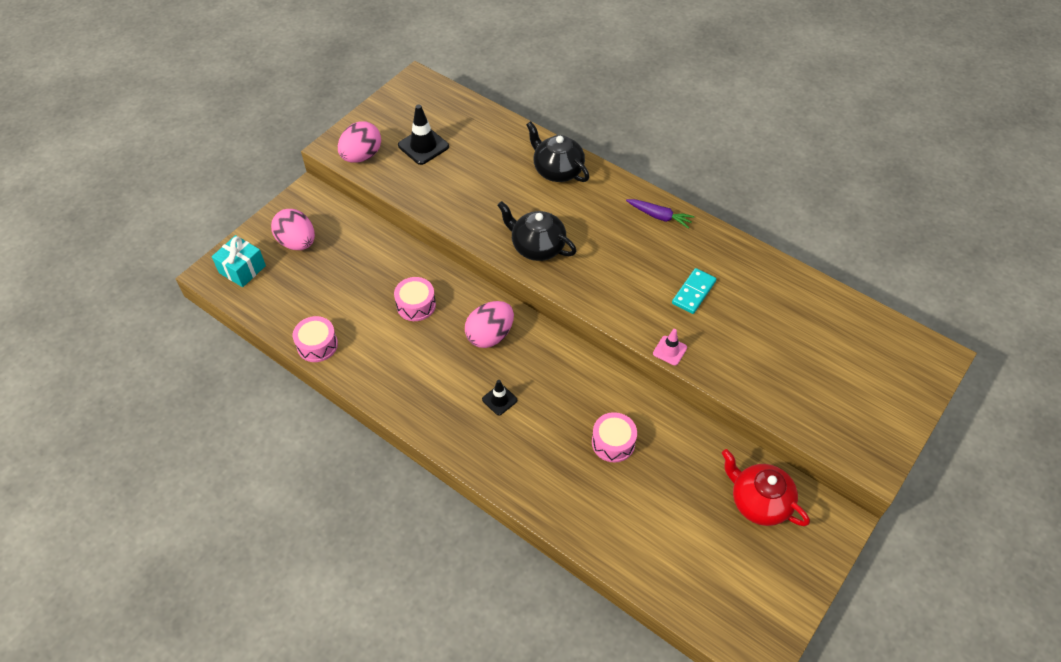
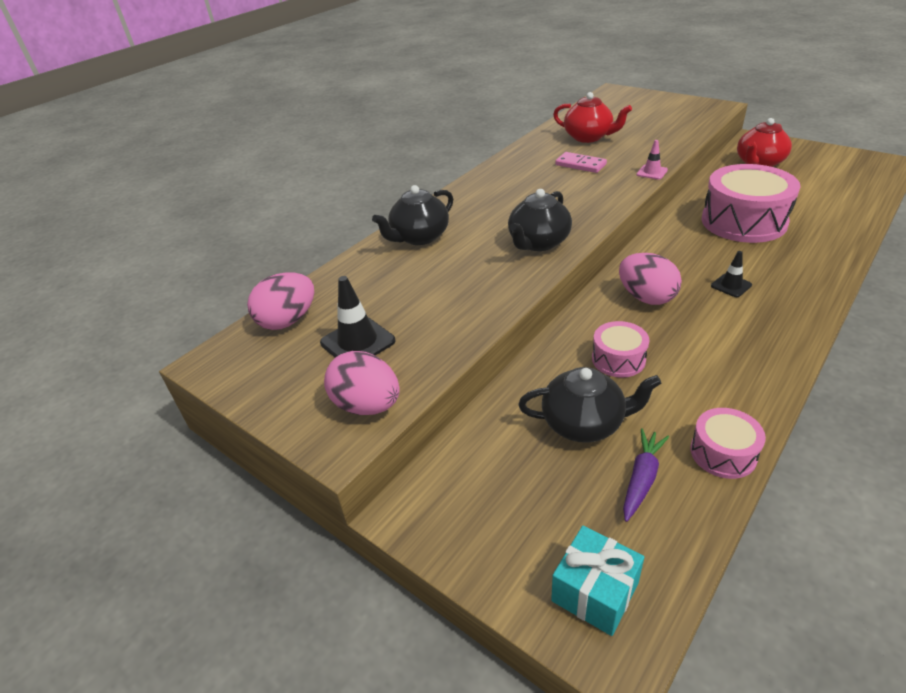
camera: 85 degrees left, 15 degrees down
pink egg [271,209,315,250] -> pink egg moved to [247,273,314,330]
pink drum [592,412,637,462] -> pink drum [702,164,801,243], size x1.97
purple carrot [626,199,695,229] -> purple carrot moved to [623,428,669,522]
turquoise domino [672,268,716,314] -> pink domino [555,152,607,173]
none -> black teapot [518,367,661,443]
none -> red teapot [553,92,632,143]

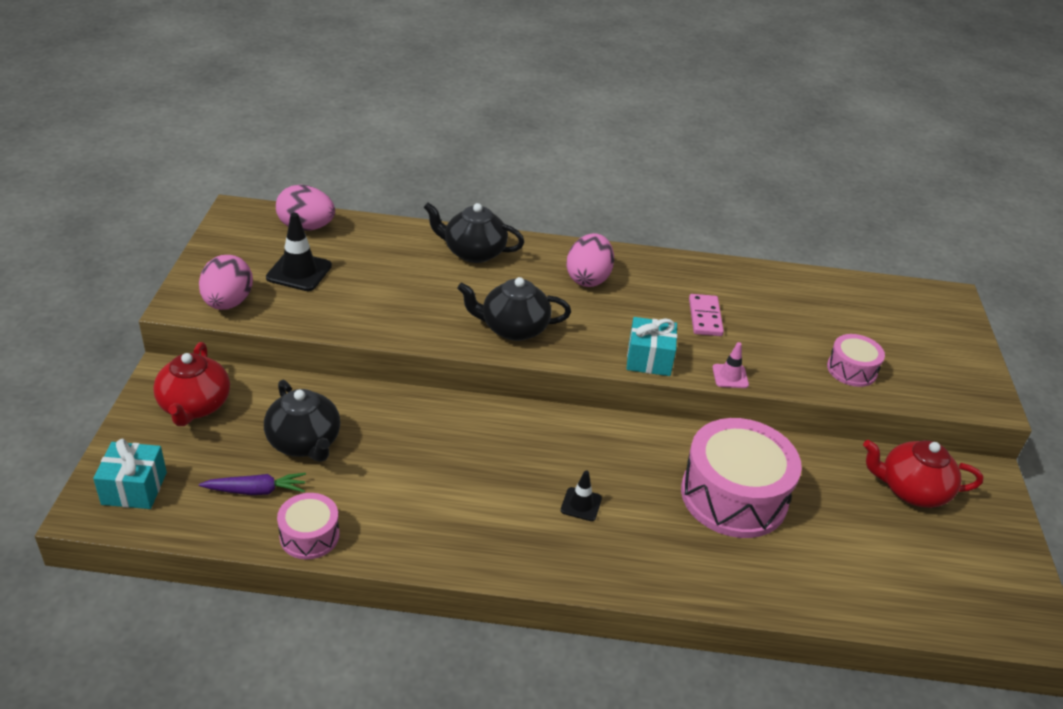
camera: 50 degrees right, 0 degrees up
red teapot [553,92,632,143] -> red teapot moved to [153,342,230,426]
pink drum [592,321,649,378] -> pink drum moved to [827,334,885,387]
pink egg [619,253,682,305] -> pink egg moved to [567,233,614,287]
none -> turquoise gift [627,317,677,376]

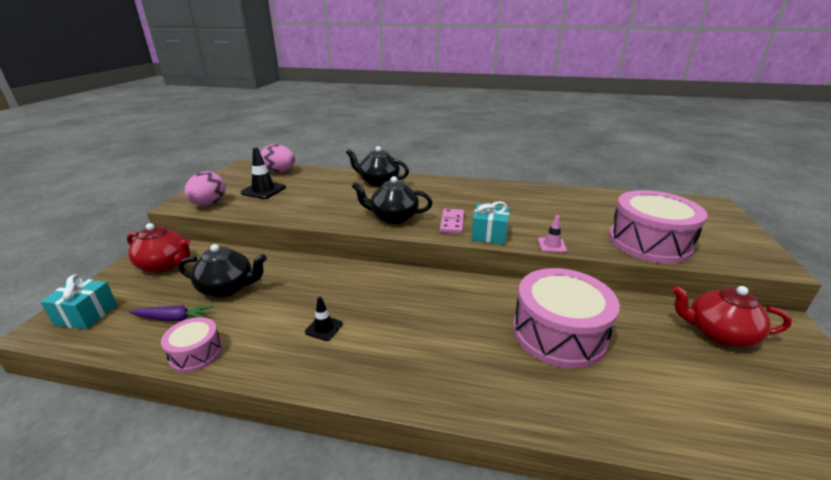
camera: 10 degrees right, 10 degrees down
red teapot [153,342,230,426] -> red teapot turned 75 degrees counterclockwise [127,223,190,273]
black teapot [264,380,340,462] -> black teapot turned 60 degrees counterclockwise [179,244,267,298]
black traffic cone [561,470,602,521] -> black traffic cone moved to [305,297,343,341]
pink egg [567,233,614,287] -> none
pink domino [689,294,724,336] -> pink domino moved to [440,209,464,234]
pink drum [827,334,885,387] -> pink drum [609,190,707,264], size x1.97

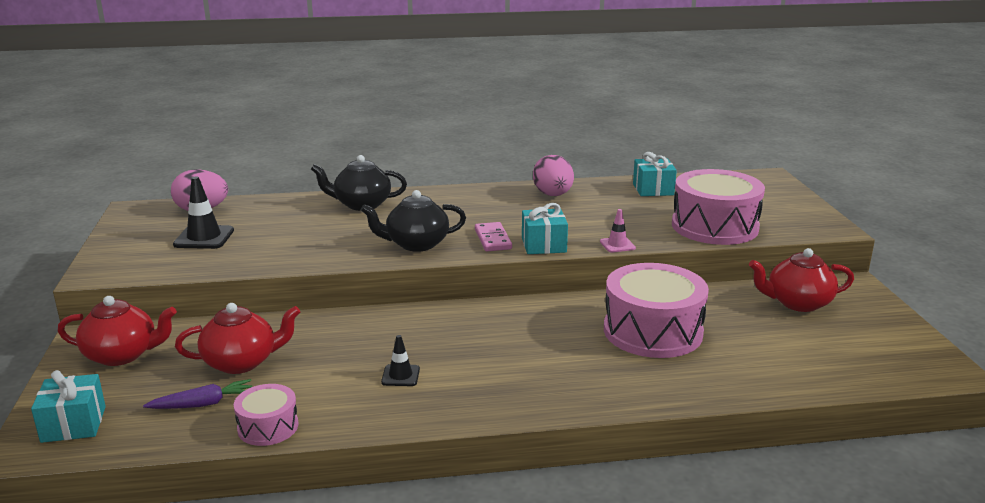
camera: 20 degrees left, 5 degrees down
black teapot [179,244,267,298] -> red teapot [175,303,300,374]
pink egg [184,171,226,206] -> pink egg moved to [533,155,574,196]
none -> turquoise gift [633,152,677,196]

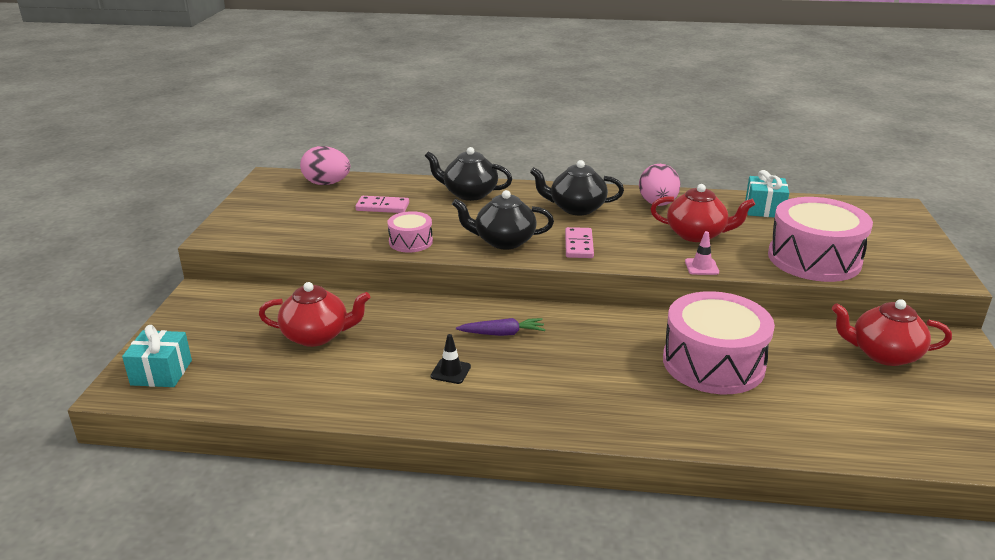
camera: 15 degrees right, 5 degrees up
red teapot [58,296,177,366] -> red teapot moved to [650,184,755,242]
purple carrot [143,379,252,409] -> purple carrot moved to [456,318,545,336]
black traffic cone [173,176,234,249] -> none
pink drum [234,384,298,446] -> pink drum moved to [388,211,433,253]
turquoise gift [522,203,568,254] -> none
none -> pink domino [355,196,409,213]
none -> black teapot [530,160,624,215]

